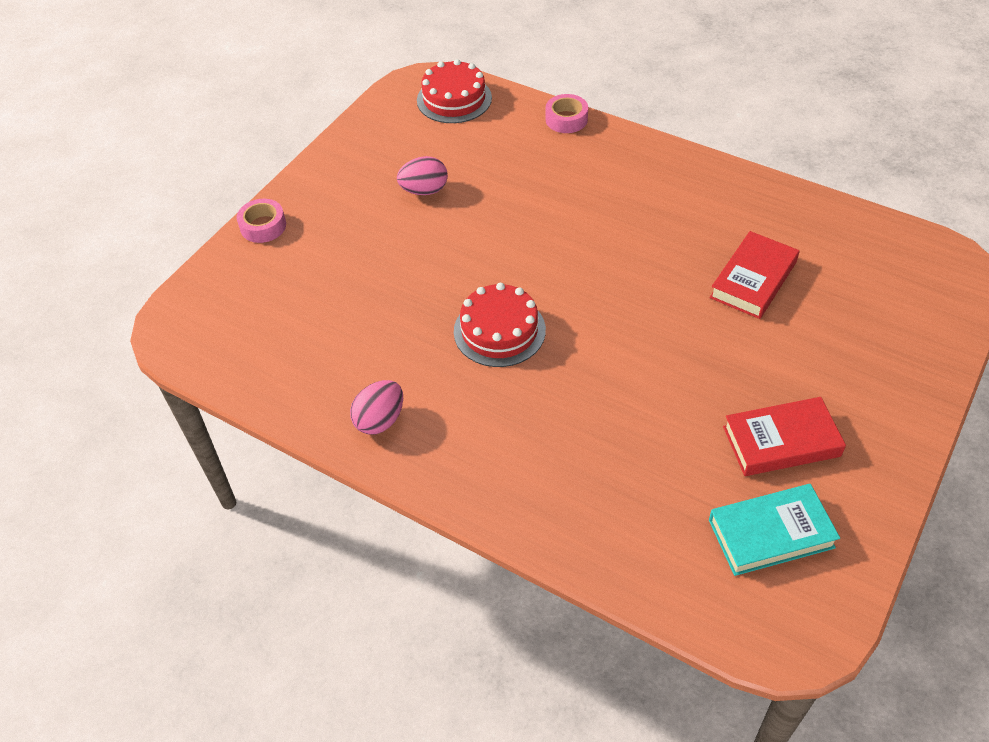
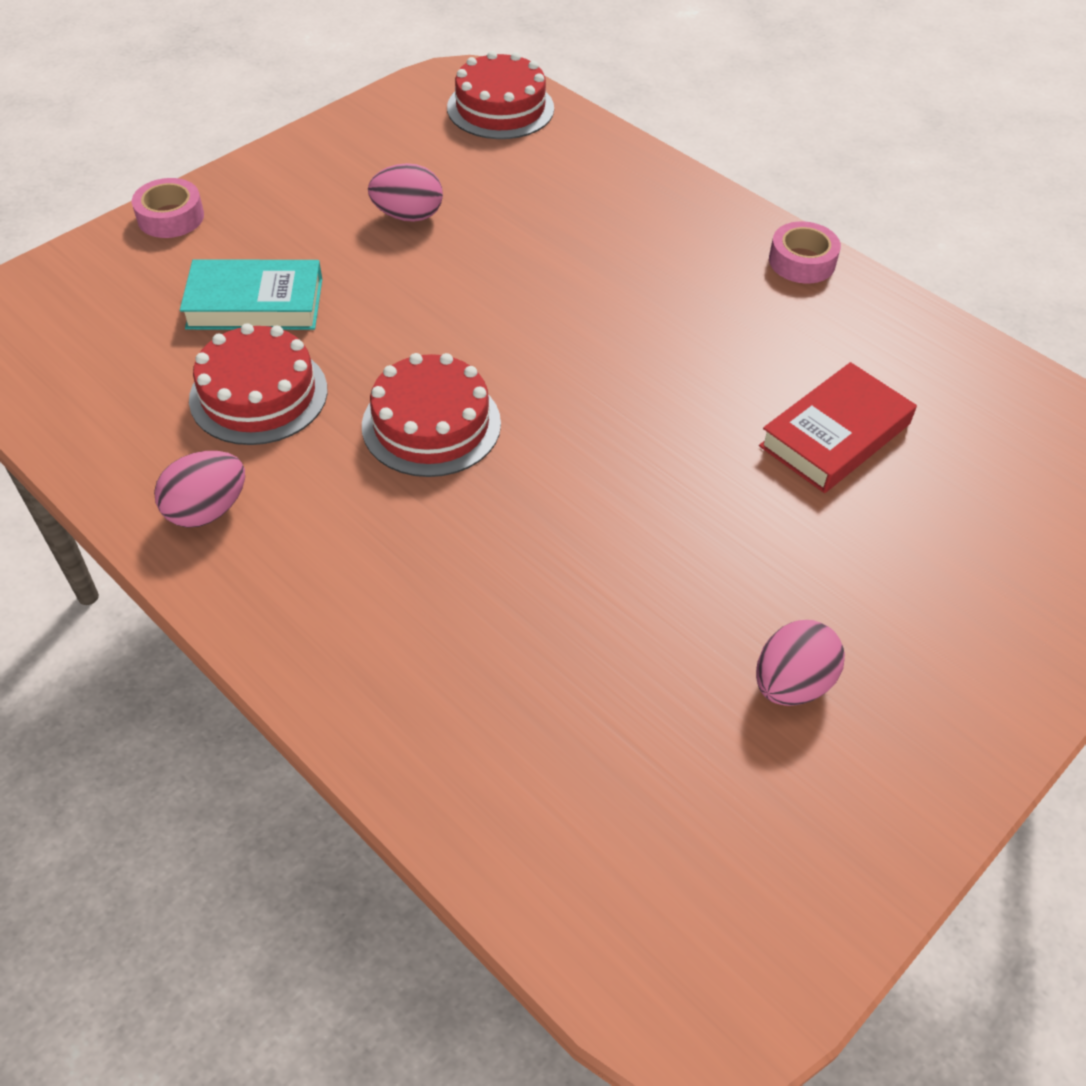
camera: 10 degrees right, 0 degrees up
pink tape [546,94,588,133] -> pink tape moved to [769,221,841,284]
turquoise book [709,484,840,576] -> turquoise book moved to [180,259,322,330]
red book [723,397,846,476] -> pink egg [756,620,845,706]
none -> red cake [189,323,328,445]

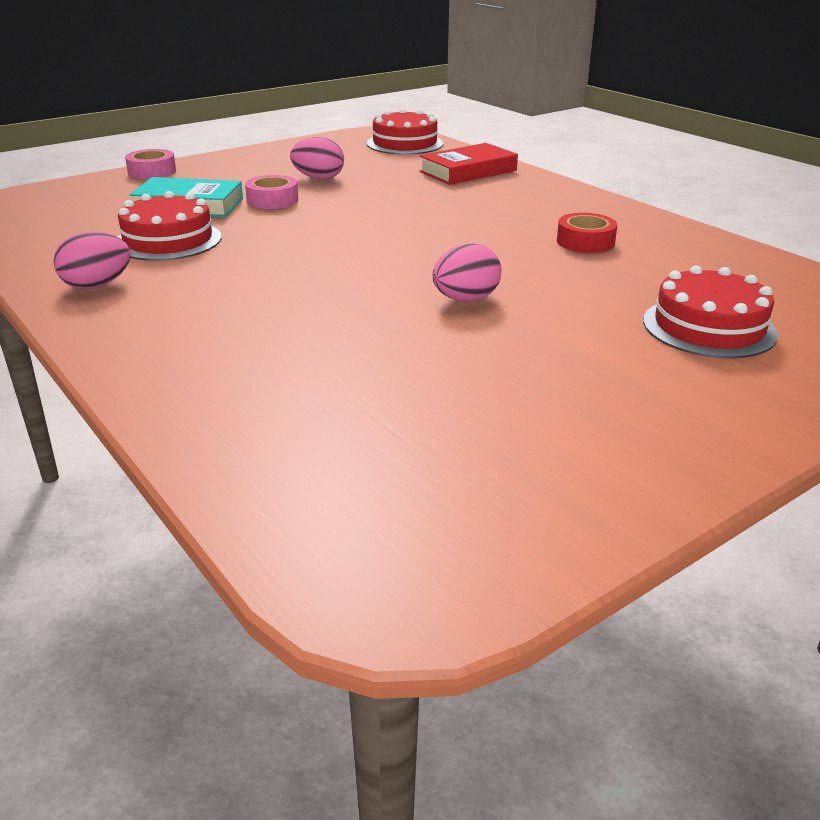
camera: 10 degrees right, 20 degrees down
red cake [362,353,501,477] -> red cake moved to [643,265,778,358]
pink egg [756,620,845,706] -> pink egg moved to [432,243,502,301]
red book [759,362,917,493] -> red book moved to [419,143,518,185]
pink tape [769,221,841,284] -> pink tape moved to [245,175,298,209]
none -> red tape [557,213,618,253]

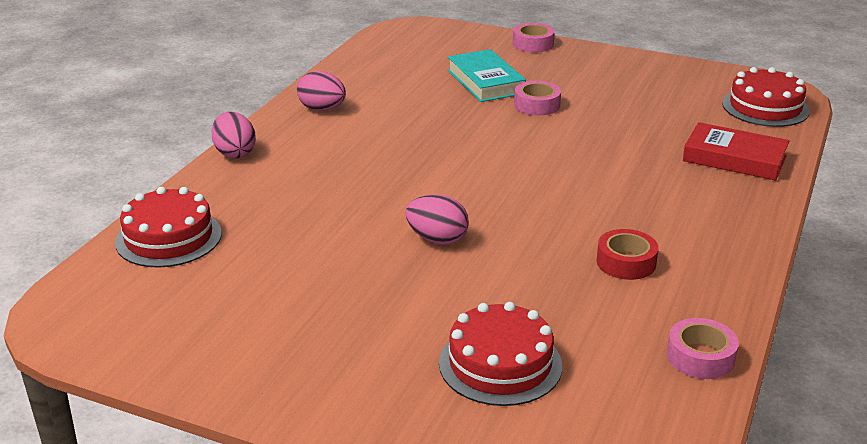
camera: 60 degrees right, 0 degrees up
red cake [118,191,221,261] -> red cake moved to [115,187,222,268]
pink egg [290,137,344,180] -> pink egg moved to [211,112,256,158]
none -> pink tape [667,318,739,379]

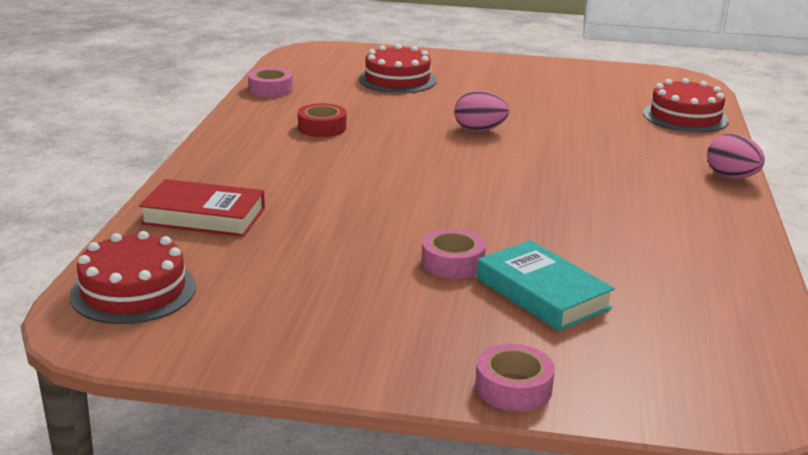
camera: 165 degrees right, 5 degrees down
pink egg [297,71,346,111] -> none

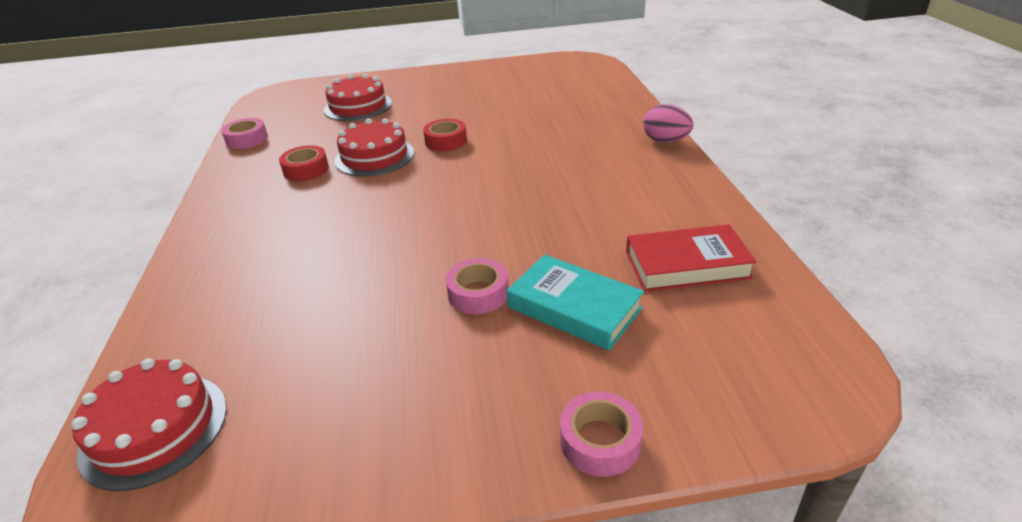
camera: 15 degrees left, 10 degrees up
red book [139,179,265,237] -> red book moved to [626,224,757,292]
pink egg [454,91,509,131] -> red tape [423,119,467,151]
red cake [643,78,729,133] -> red cake moved to [335,118,414,177]

